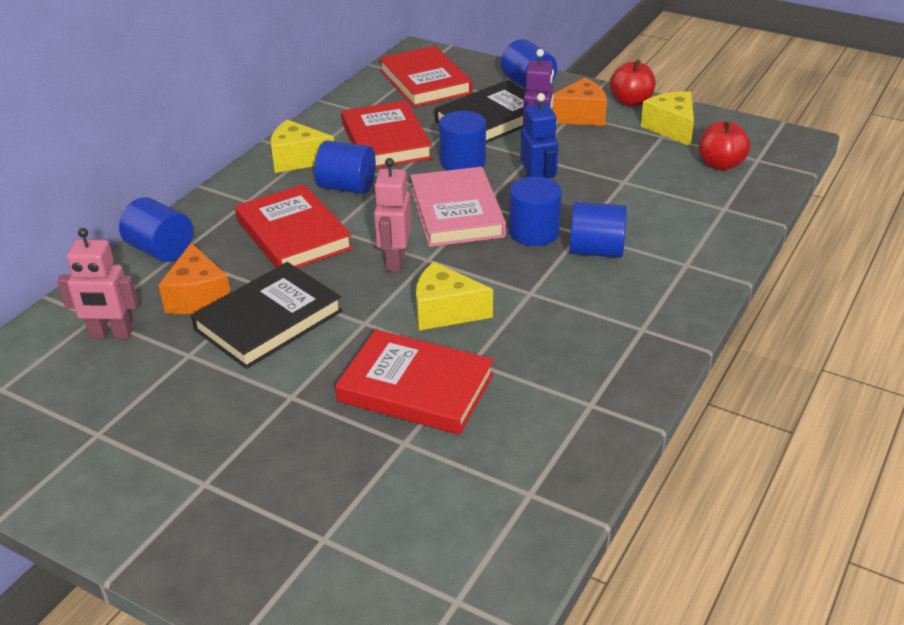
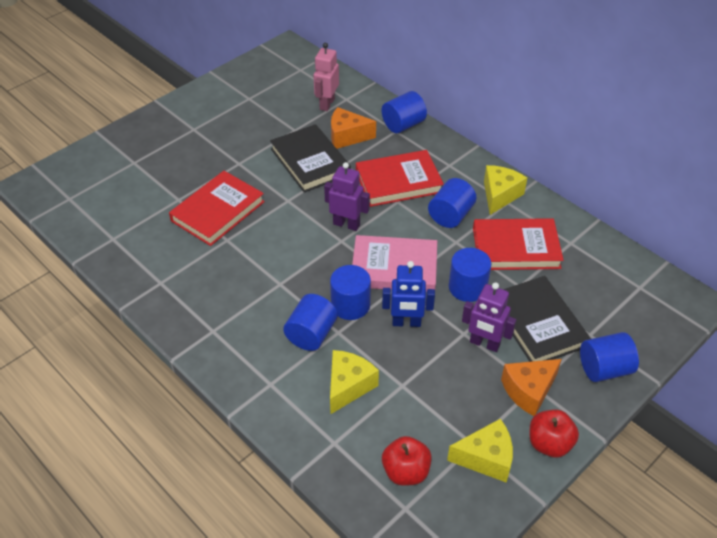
camera: 105 degrees right, 10 degrees up
pink robot [374,158,412,272] -> purple robot [324,162,370,231]
red book [379,46,472,107] -> none
yellow cheese [416,262,493,330] -> yellow cheese moved to [330,350,379,414]
orange cheese [553,78,607,126] -> orange cheese turned 60 degrees clockwise [501,359,562,416]

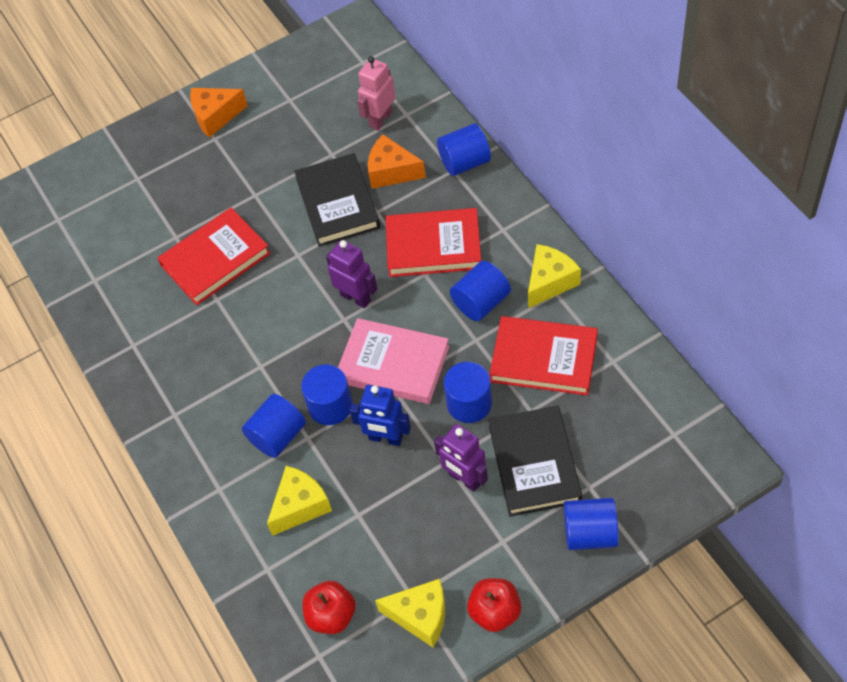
camera: 20 degrees right, 10 degrees up
orange cheese [501,359,562,416] -> orange cheese moved to [190,88,248,138]

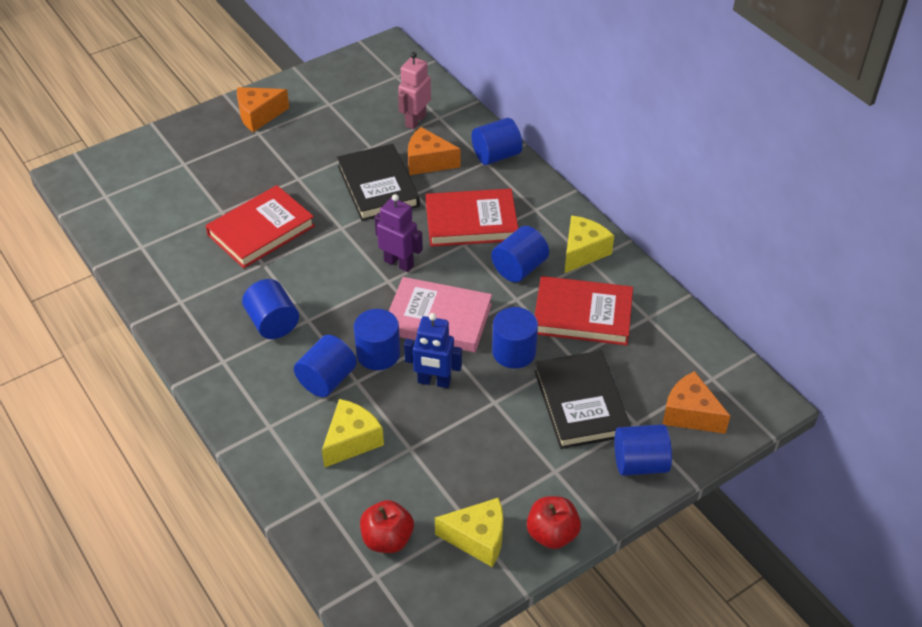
camera: 10 degrees left, 10 degrees down
purple robot [434,424,488,492] -> none
none -> blue cylinder [242,279,299,339]
none -> orange cheese [662,371,730,434]

